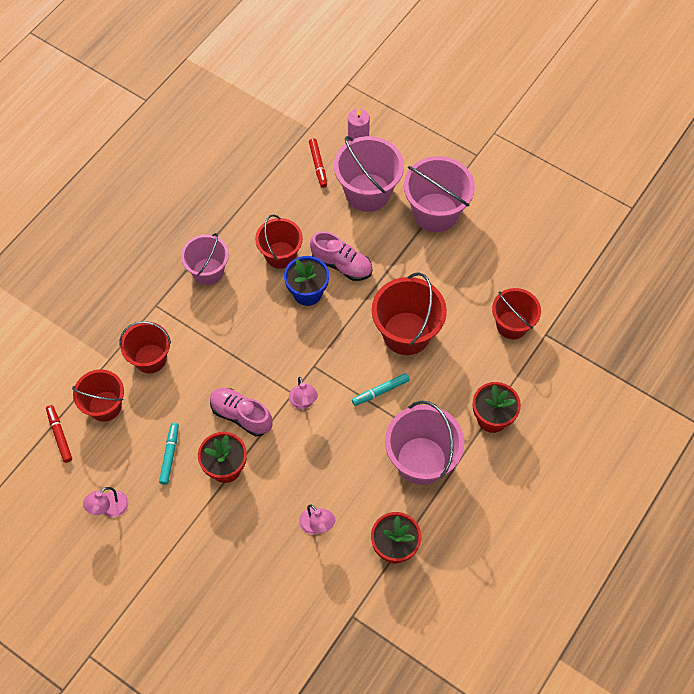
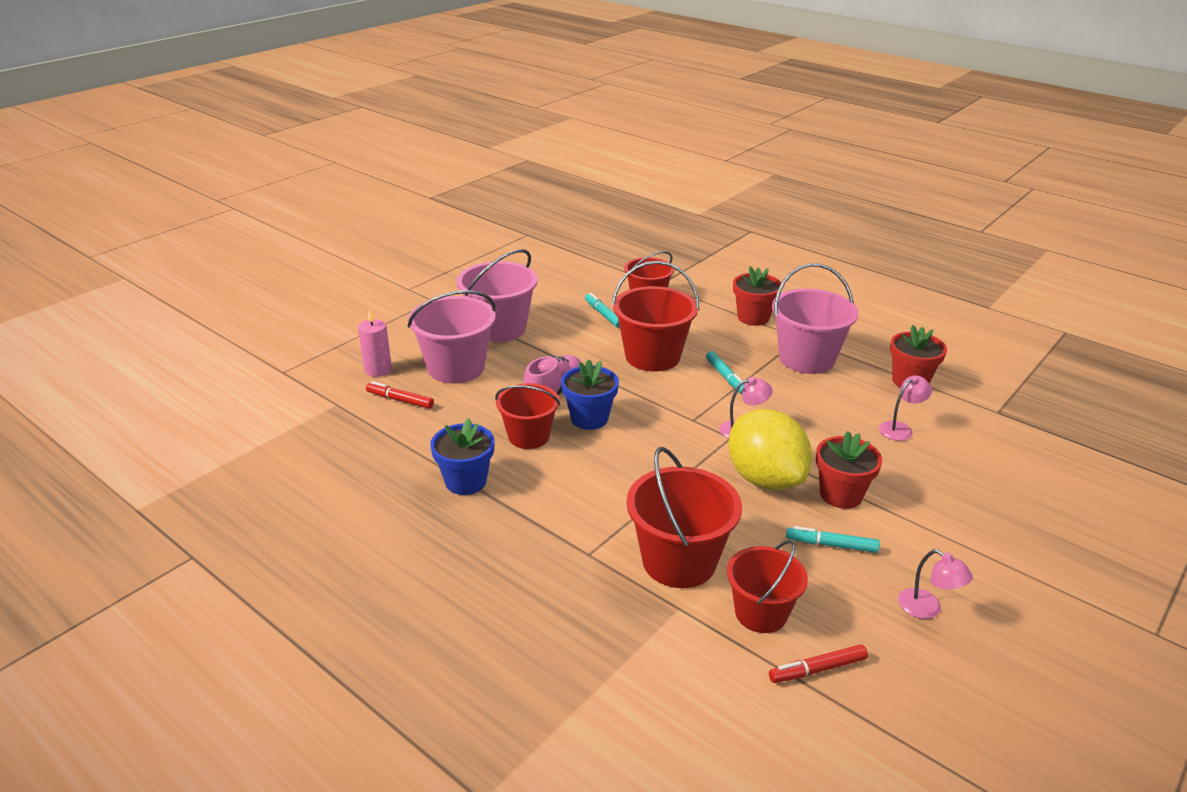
camera: 85 degrees left, 30 degrees down
red bucket [119,321,171,373] -> red bucket [626,447,742,588], size x1.51
pink bucket [181,233,229,285] -> none
pink shoe [210,388,273,436] -> yellow lemon [728,409,812,490]
red marker [309,138,327,188] -> red marker turned 150 degrees counterclockwise [366,381,434,409]
none -> blue flower pot [430,418,495,495]
none -> turquoise marker [585,293,620,328]

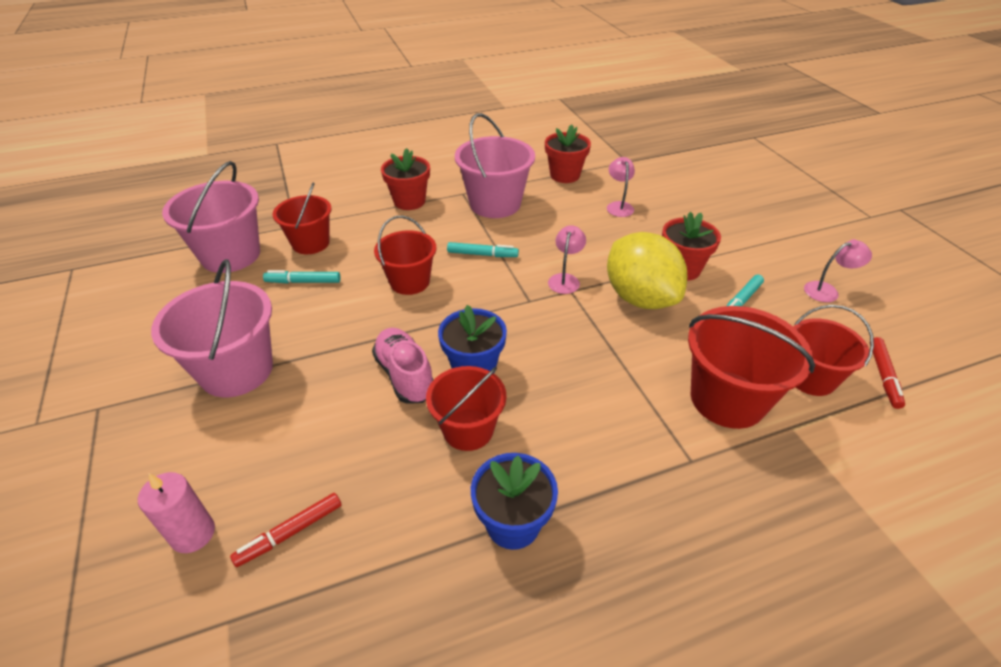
camera: 60 degrees left, 10 degrees up
pink bucket [407,290,496,384] -> pink bucket moved to [162,161,260,273]
red bucket [612,261,699,371] -> red bucket [374,215,436,295], size x0.66
yellow lemon [728,409,812,490] -> yellow lemon turned 60 degrees clockwise [607,232,687,309]

